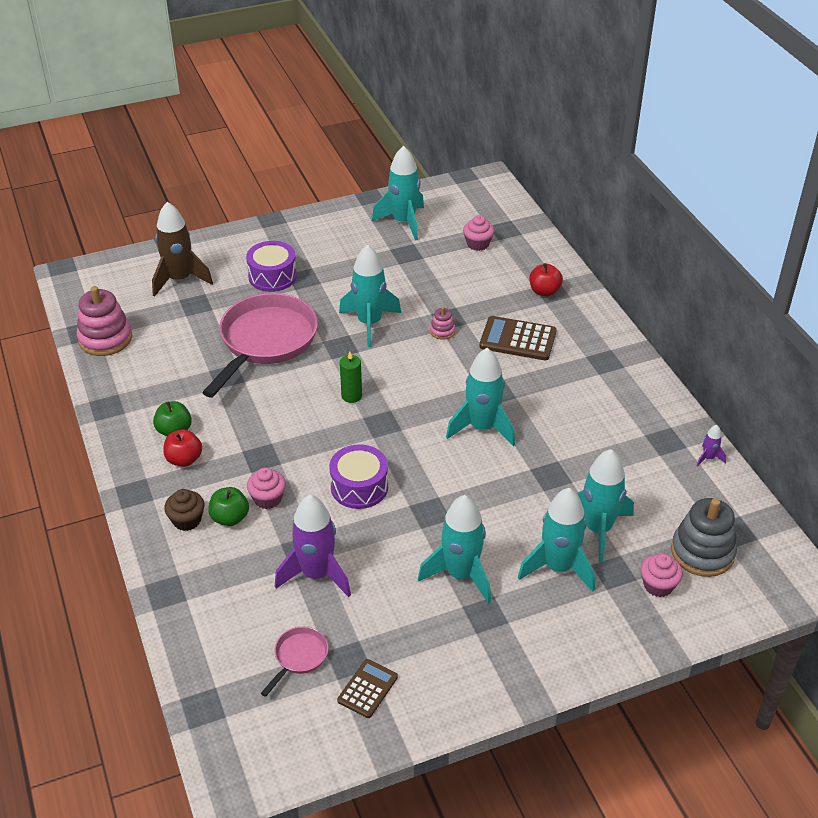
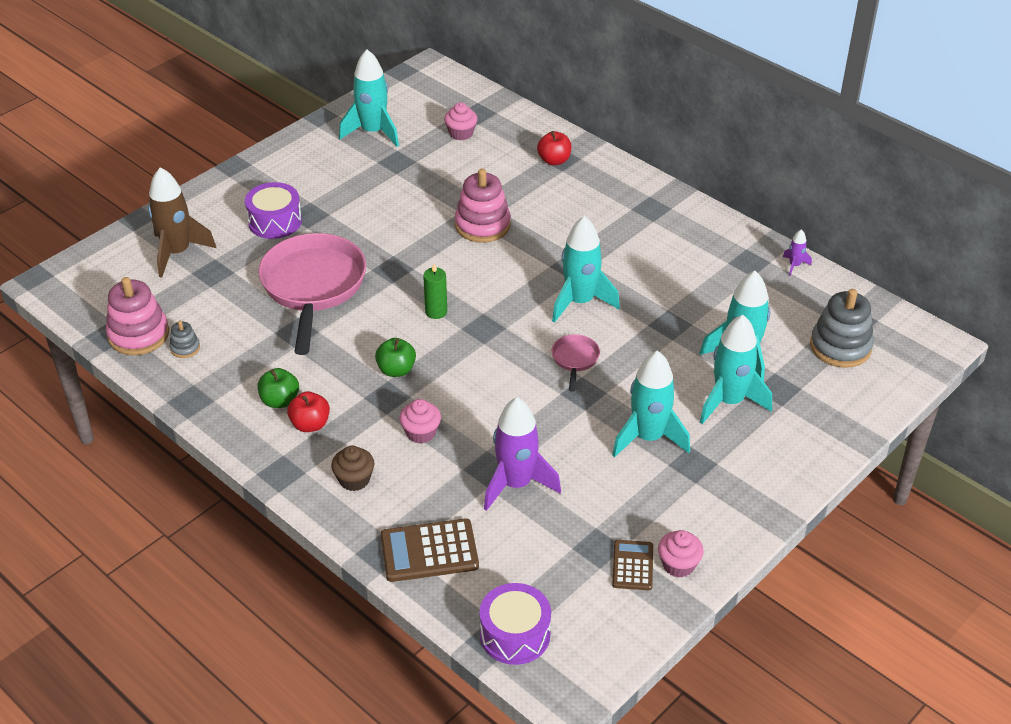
camera: 25 degrees left, 0 degrees up
green apple [208,487,249,526] -> green apple moved to [375,338,416,377]
pink pan [261,626,328,697] -> pink pan moved to [552,334,600,392]
purple drum [329,444,388,509] -> purple drum moved to [479,583,551,665]
turquoise rocket [339,244,401,347] -> none
pink stacking toy [430,307,455,340] -> pink stacking toy [455,169,511,243], size x2.07
brown calculator [479,316,557,360] -> brown calculator moved to [380,519,479,582]
pink cupcake [640,554,683,597] -> pink cupcake moved to [658,530,704,578]
none -> grey stacking toy [169,321,200,358]

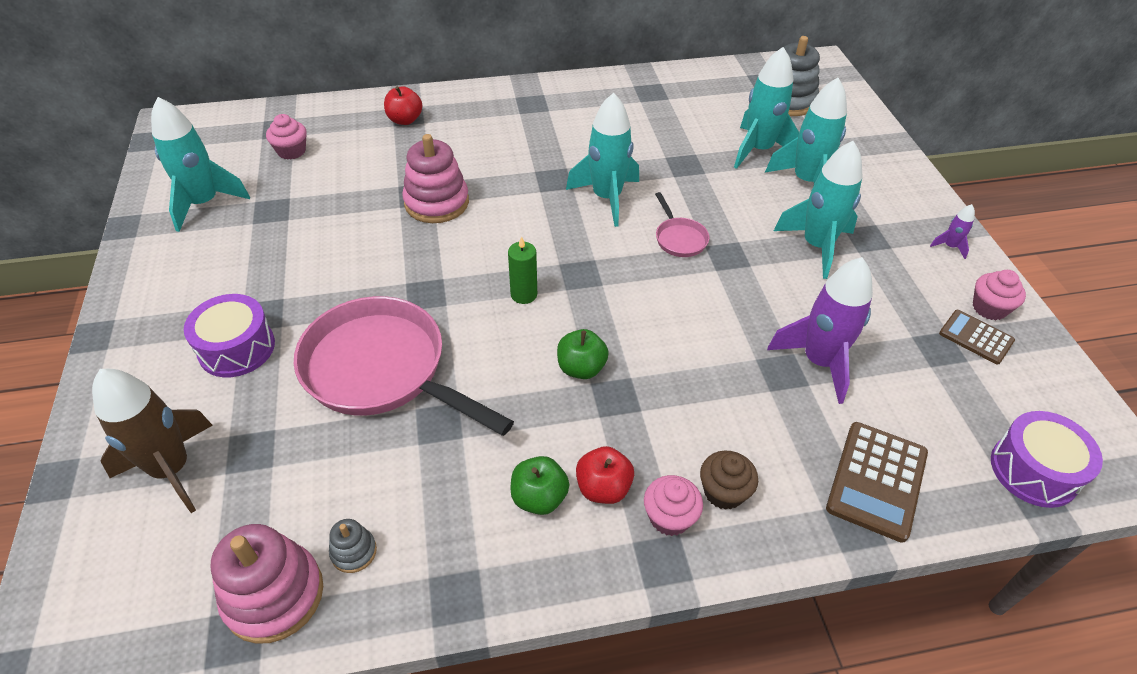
camera: 55 degrees left, 5 degrees up
pink cupcake [399,399,441,444] -> pink cupcake moved to [644,475,703,536]
pink pan [552,334,600,392] -> pink pan turned 150 degrees counterclockwise [655,192,709,257]
purple rocket [783,229,812,276] -> purple rocket moved to [930,204,975,259]

